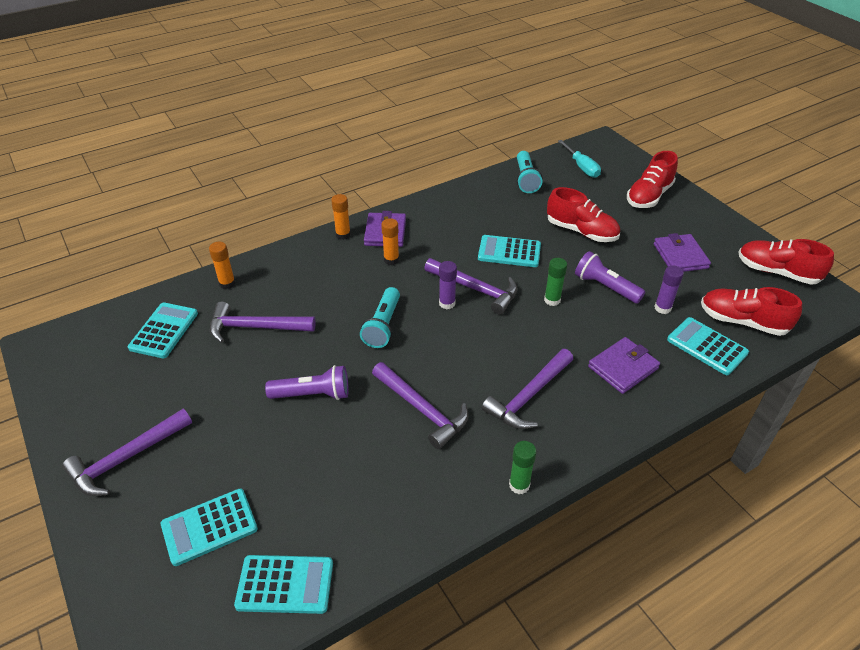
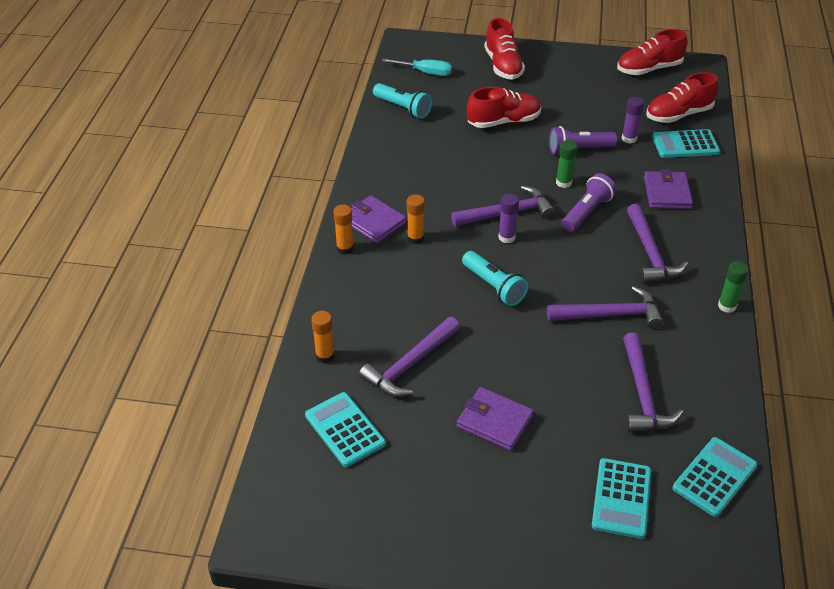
camera: 50 degrees left, 0 degrees up
purple hammer [62,409,192,496] -> purple hammer moved to [623,333,683,432]
purple flashlight [265,365,349,400] -> purple flashlight moved to [562,173,616,232]
turquoise calculator [478,235,541,267] -> none
purple wallet [654,233,711,272] -> purple wallet moved to [457,387,533,451]

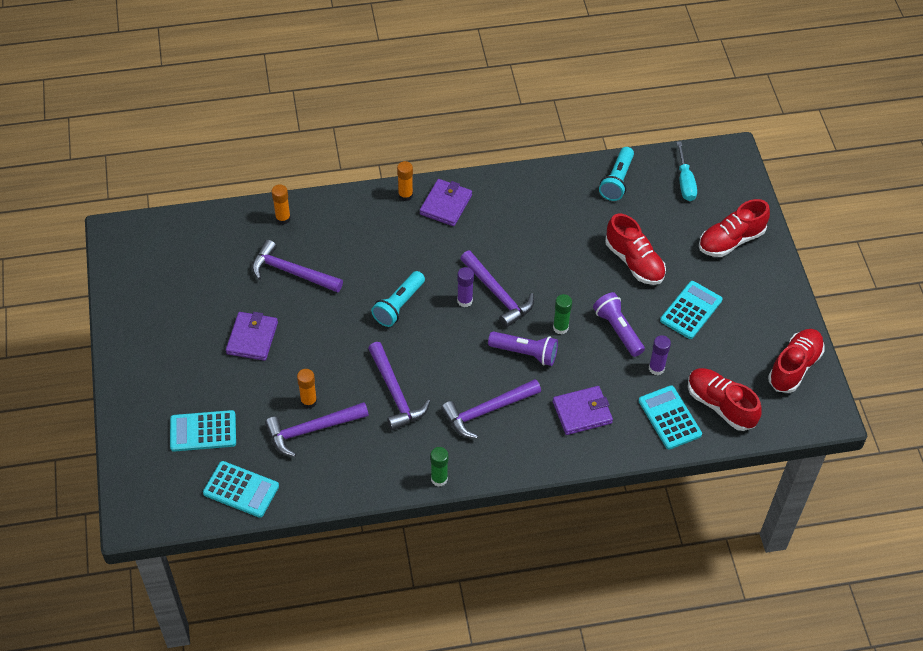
camera: 70 degrees right, 10 degrees up
turquoise calculator [305,392,386,467] -> turquoise calculator moved to [660,281,722,339]
orange glue stick [407,194,425,244] -> orange glue stick moved to [297,369,317,409]
red shoe [617,29,687,75] -> red shoe turned 75 degrees clockwise [768,329,824,393]

